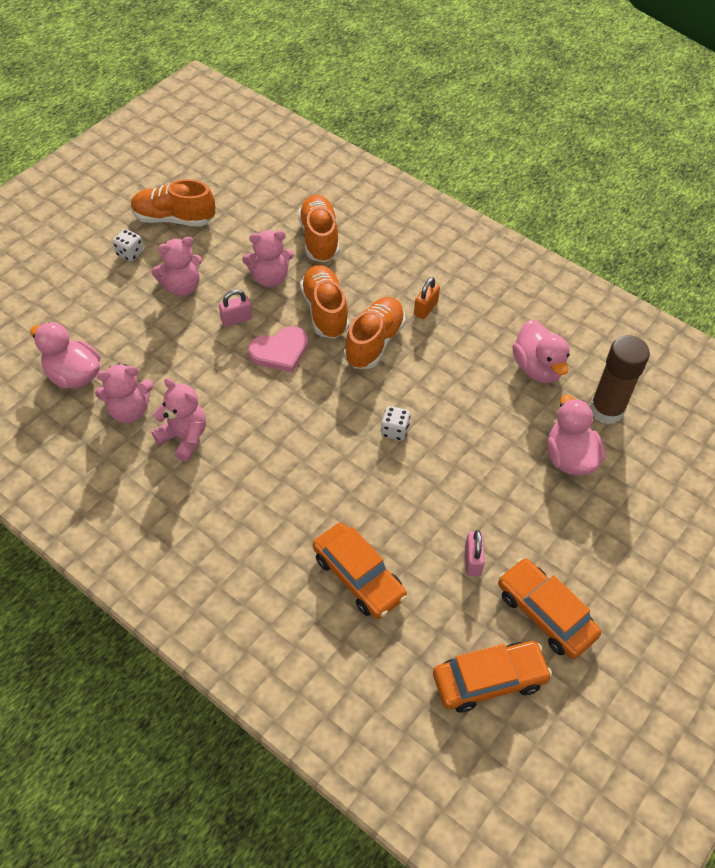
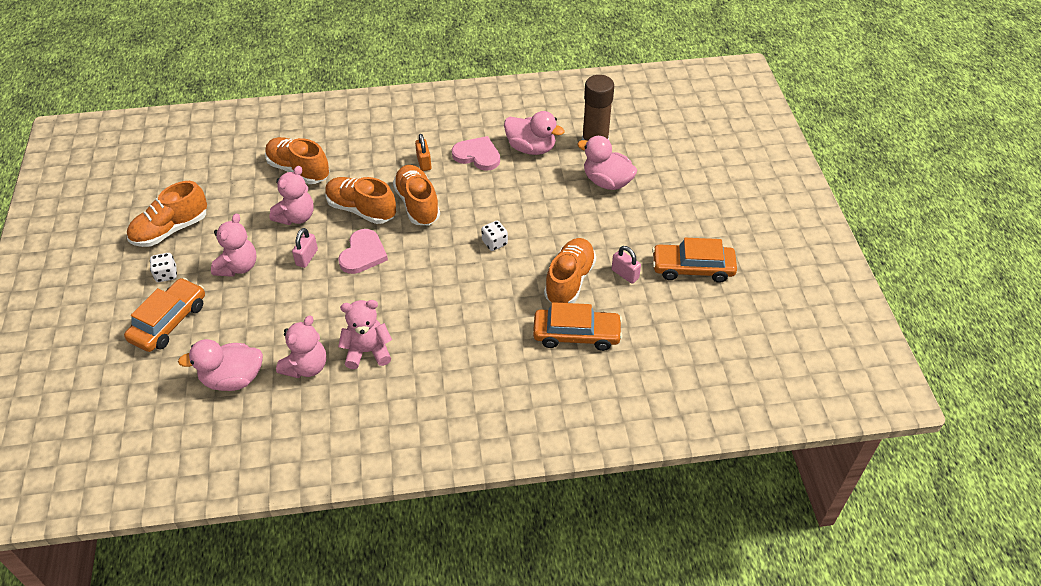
camera: 45 degrees left, 5 degrees down
orange car [433,641,552,713] -> orange car moved to [124,278,205,352]
none -> pink heart [452,136,500,171]
none -> orange shoe [544,238,596,303]

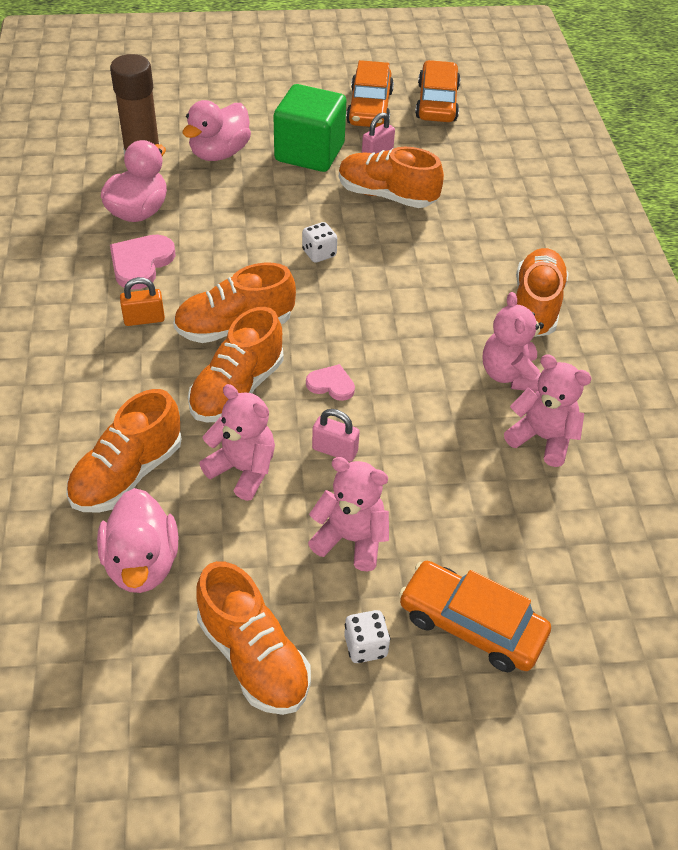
camera: 90 degrees left, 0 degrees up
pink duck [178,339,263,391] -> pink duck moved to [97,488,178,593]
pink heart [338,229,388,274] -> pink heart [306,364,355,401], size x0.60
orange car [533,302,622,351] -> orange car moved to [415,60,461,122]
none -> green cube [274,84,346,172]
none -> orange shoe [516,248,569,337]

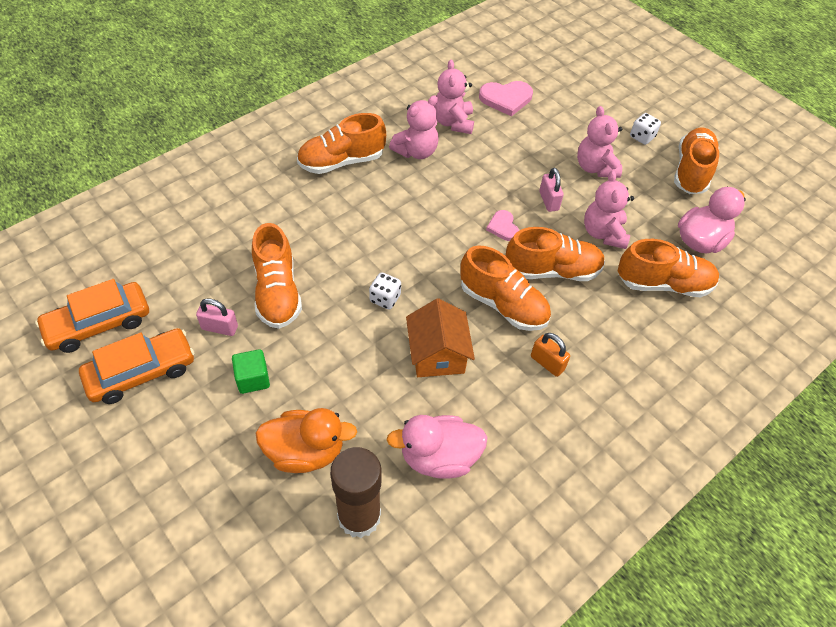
camera: 125 degrees left, 5 degrees up
pink heart [110,235,176,290] -> pink heart moved to [479,81,533,116]
pink duck [182,100,251,161] -> orange duck [255,408,357,473]
green cube [274,84,346,172] -> green cube [232,349,270,394], size x0.49
orange car [399,561,551,672] -> none
none -> orange house [406,298,475,377]

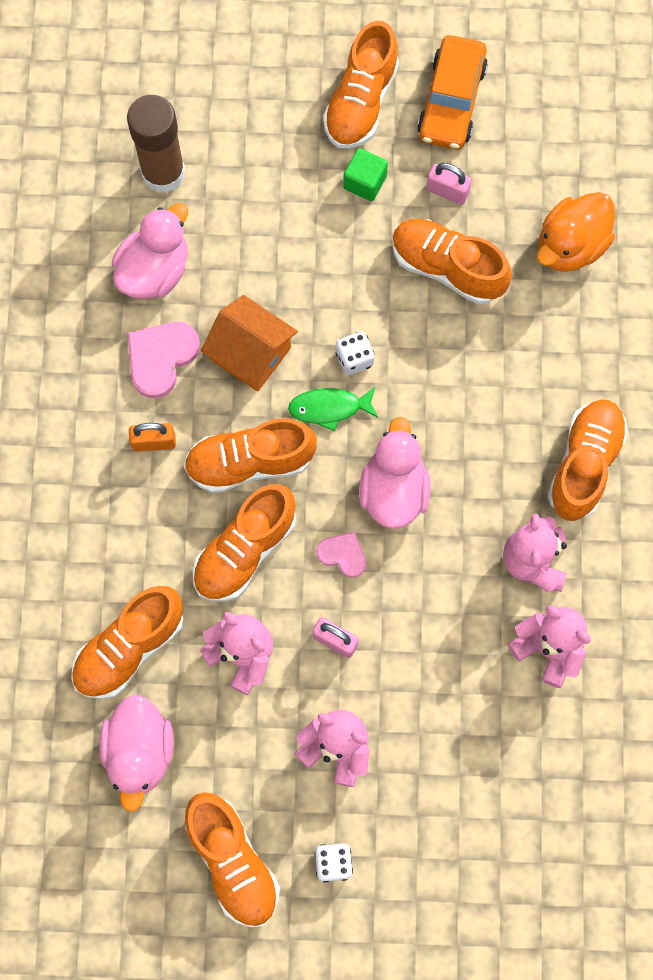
camera: 135 degrees right, 20 degrees up
orange car [35,279,149,353] -> none
pink padlock [196,298,238,336] -> pink padlock turned 60 degrees clockwise [426,163,472,205]
orange duck [255,408,357,473] -> orange duck moved to [537,192,615,272]
pink heart [479,81,533,116] -> pink heart moved to [127,322,200,398]
none -> green fish [288,387,378,431]
none -> orange shoe [323,21,399,149]
none -> pink duck [359,417,431,529]

